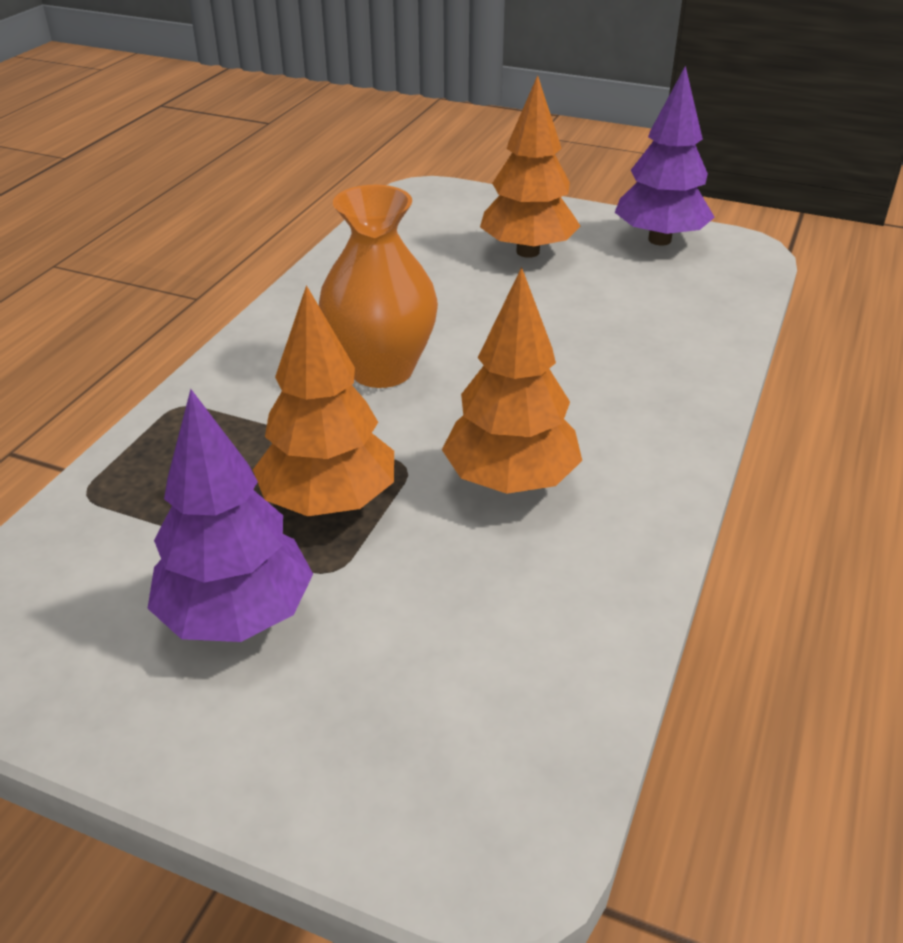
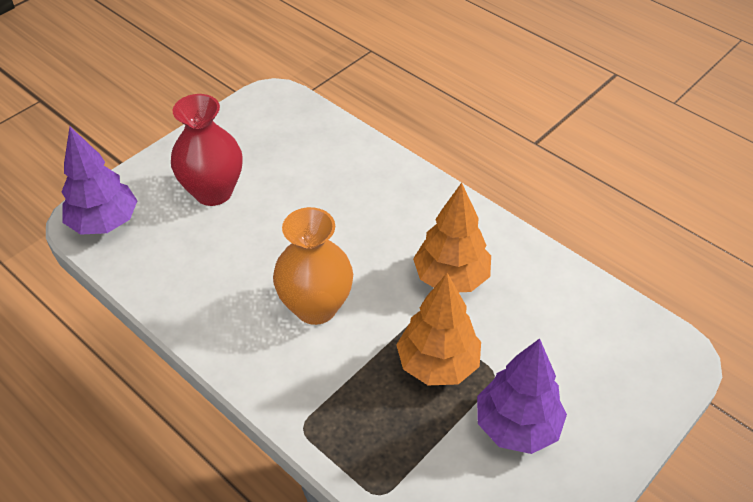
camera: 70 degrees left, 10 degrees up
orange tree [480,75,581,258] -> red vase [171,94,243,206]
purple tree [615,66,715,246] -> purple tree moved to [62,127,137,235]

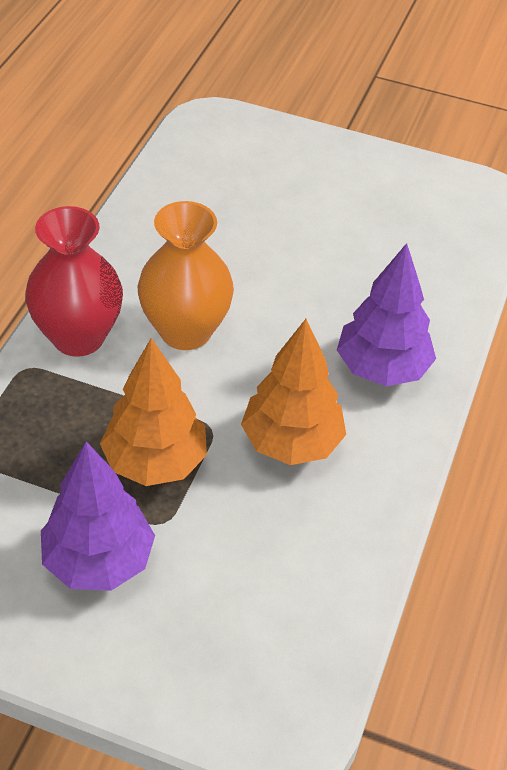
camera: 65 degrees right, 0 degrees up
purple tree [62,127,137,235] -> purple tree moved to [337,243,436,386]
red vase [171,94,243,206] -> red vase moved to [25,206,123,357]

